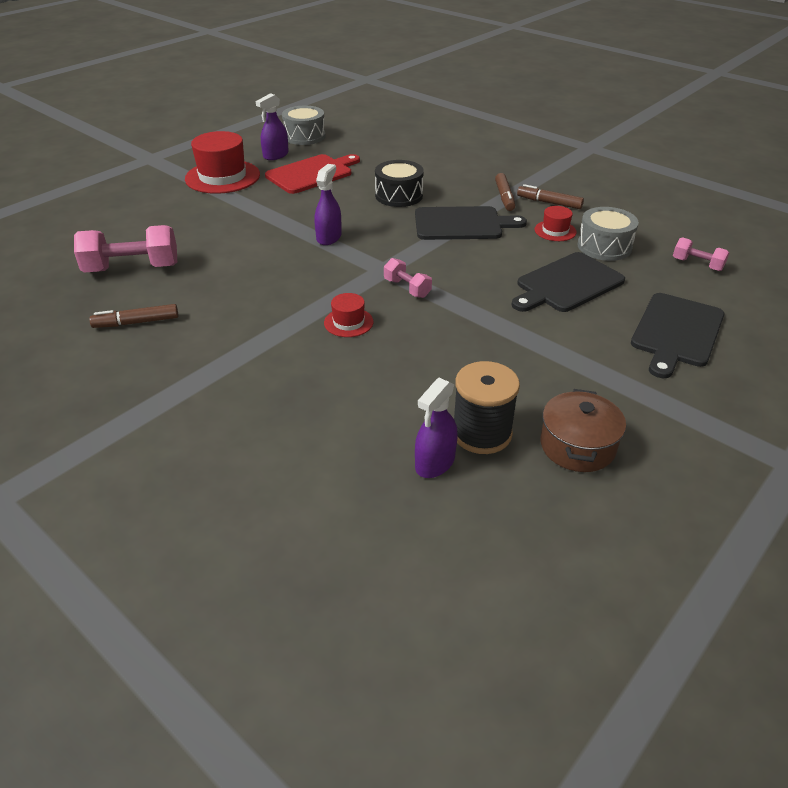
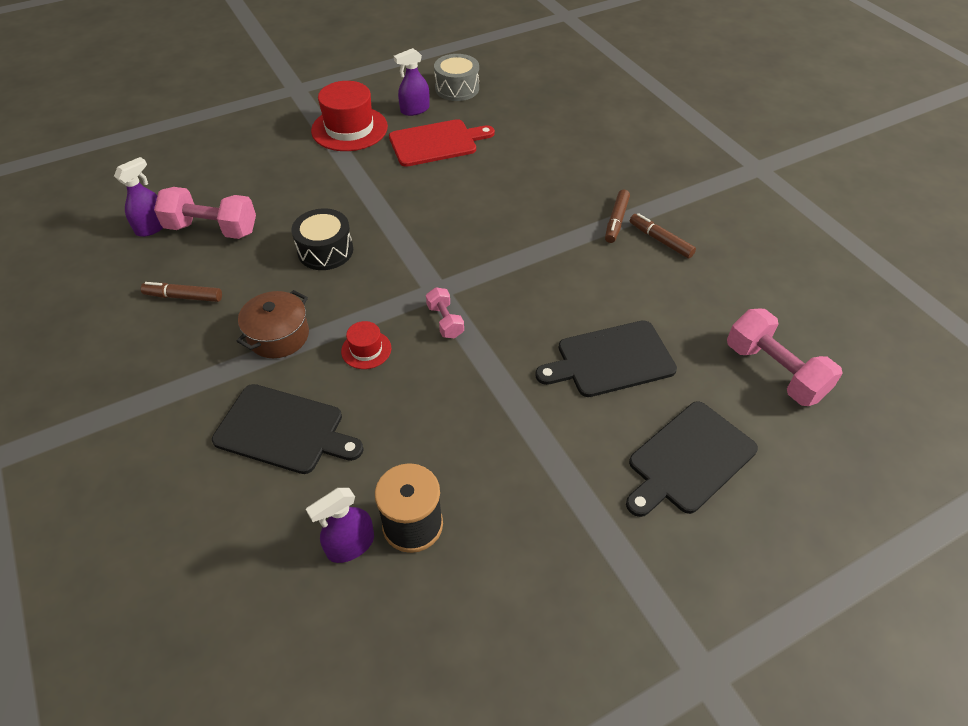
camera: 20 degrees right, 10 degrees up
purple spray bottle [315,164,342,245] -> purple spray bottle moved to [114,157,163,237]
black drum [375,160,424,207] -> black drum moved to [291,208,353,270]
black cutting board [415,206,527,240] -> black cutting board moved to [212,384,364,474]
red hat [535,206,577,241] -> none
brown pot [540,389,626,472] -> brown pot moved to [237,290,309,358]
grey drum [578,207,639,261] -> none
pink dumbbell [673,237,729,271] -> pink dumbbell [727,309,843,406], size x1.86

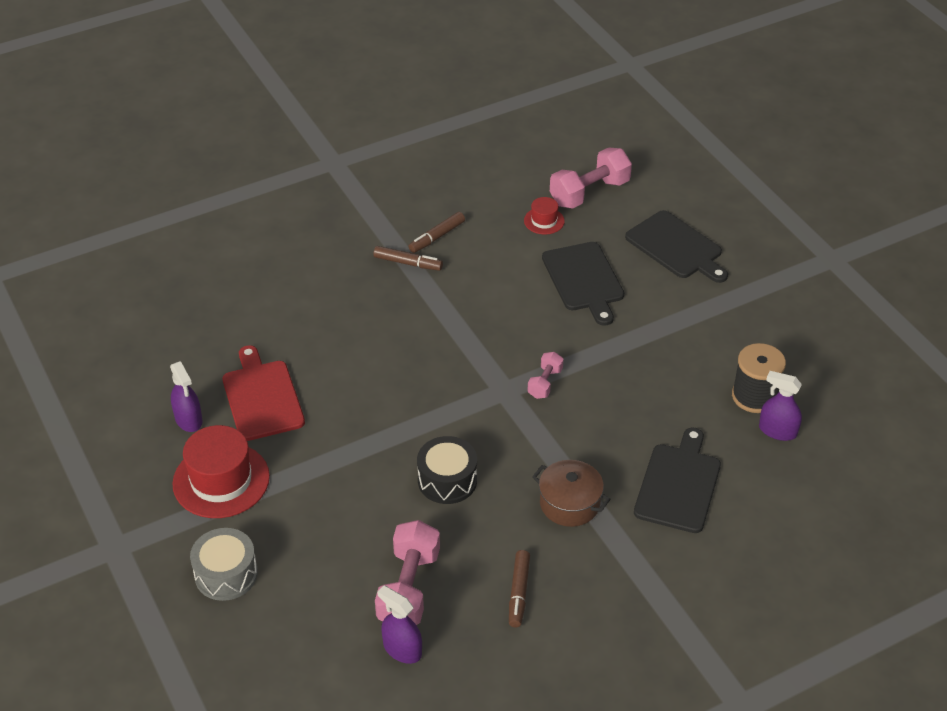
camera: 90 degrees left, 5 degrees down
purple spray bottle [306,488,374,563] -> purple spray bottle turned 150 degrees clockwise [759,371,802,441]
red hat [341,321,391,369] -> red hat moved to [524,197,565,235]
pink dumbbell [426,287,464,339] -> pink dumbbell turned 45 degrees counterclockwise [528,352,564,399]
grey drum [434,54,479,101] -> grey drum moved to [190,528,258,601]

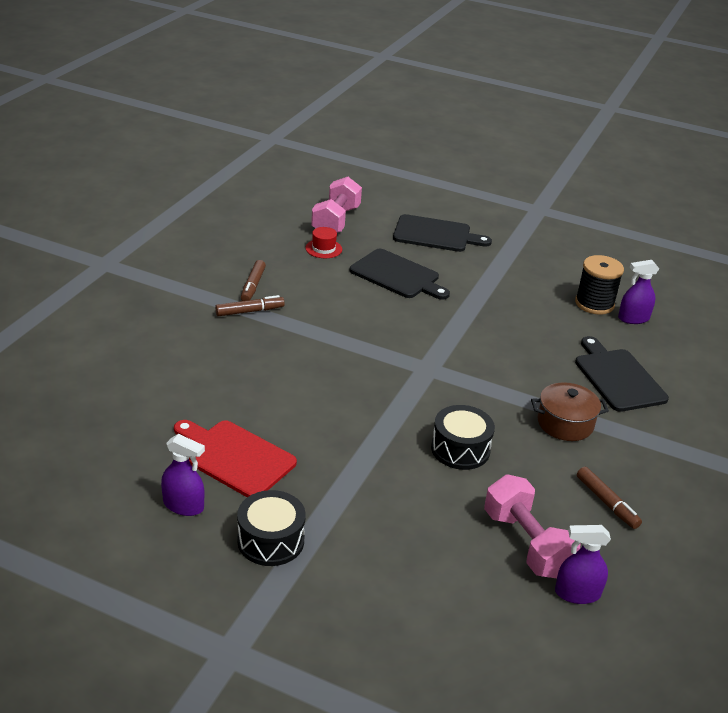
camera: 40 degrees left, 10 degrees down
red hat [172,425,270,518] -> black drum [237,490,306,566]
grey drum [190,528,258,601] -> none
pink dumbbell [528,352,564,399] -> none

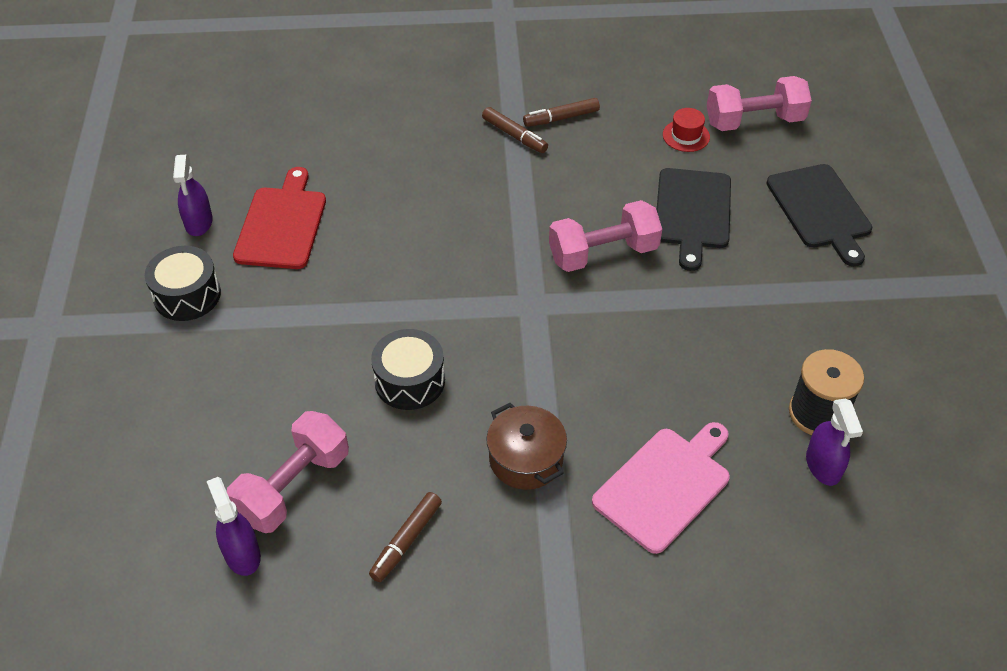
camera: 65 degrees right, 15 degrees up
black cutting board [575,336,669,412] -> pink cutting board [592,422,730,554]
purple spray bottle [618,260,659,324] -> purple spray bottle turned 150 degrees counterclockwise [806,399,863,486]
none -> pink dumbbell [549,200,662,272]

